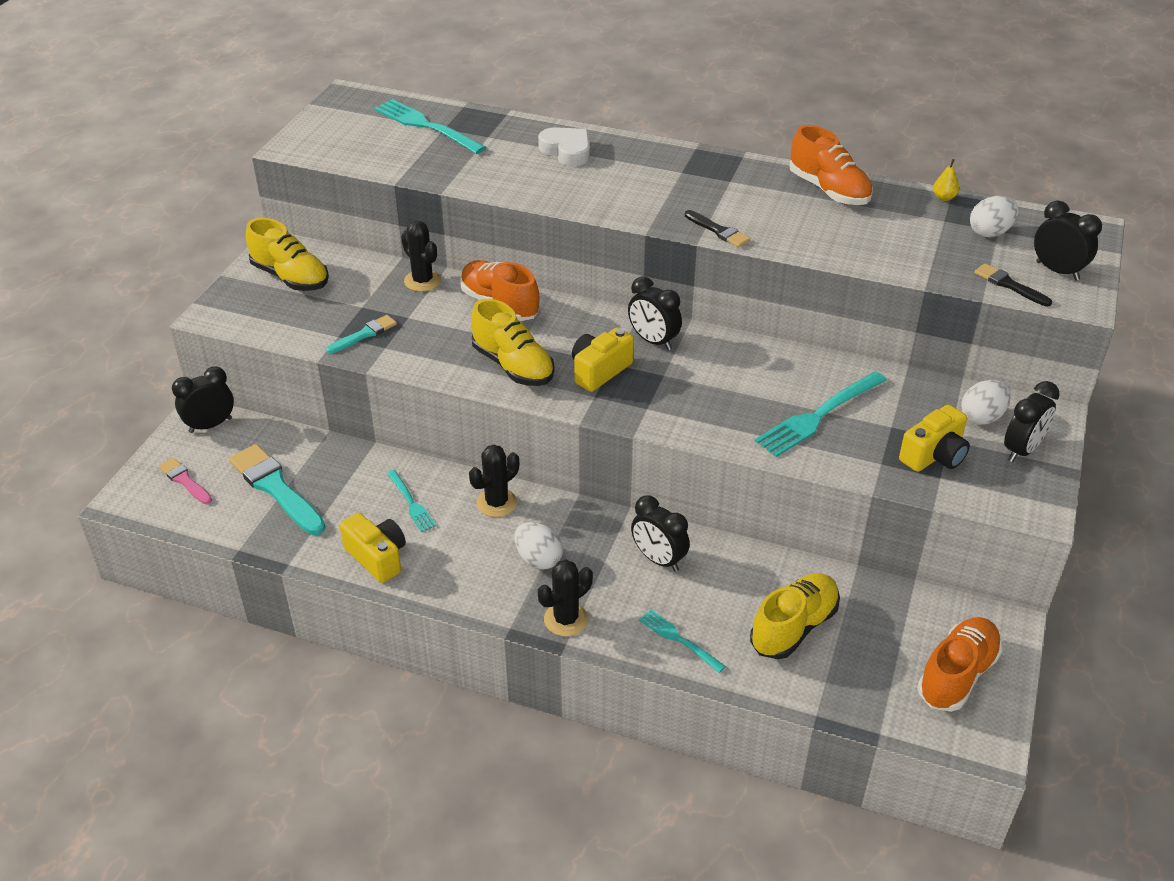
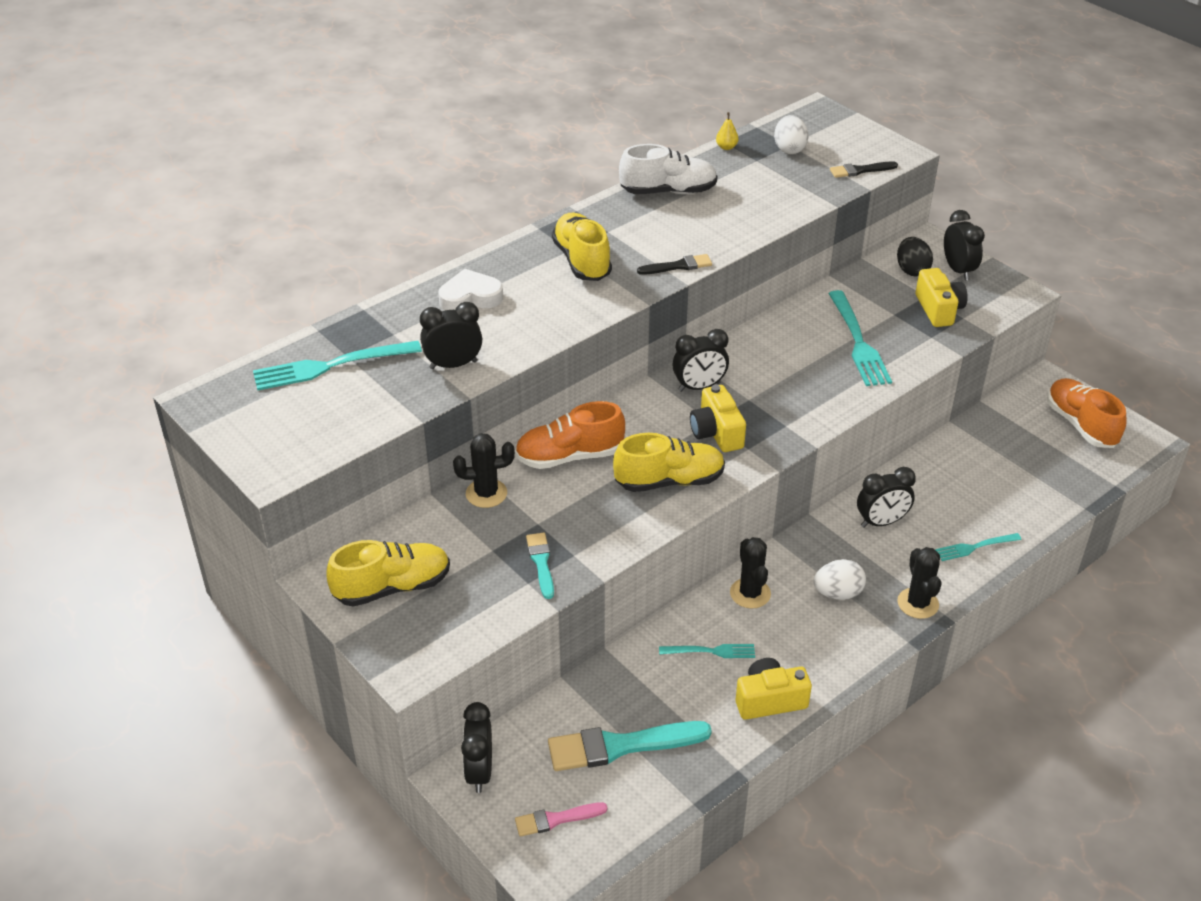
camera: 60 degrees left, 0 degrees up
yellow shoe [750,573,840,659] -> yellow shoe moved to [552,213,612,281]
orange shoe [789,125,873,205] -> white shoe [619,144,717,194]
white egg [961,380,1011,425] -> black egg [897,237,933,276]
black clock [1034,200,1102,280] -> black clock moved to [420,302,482,369]

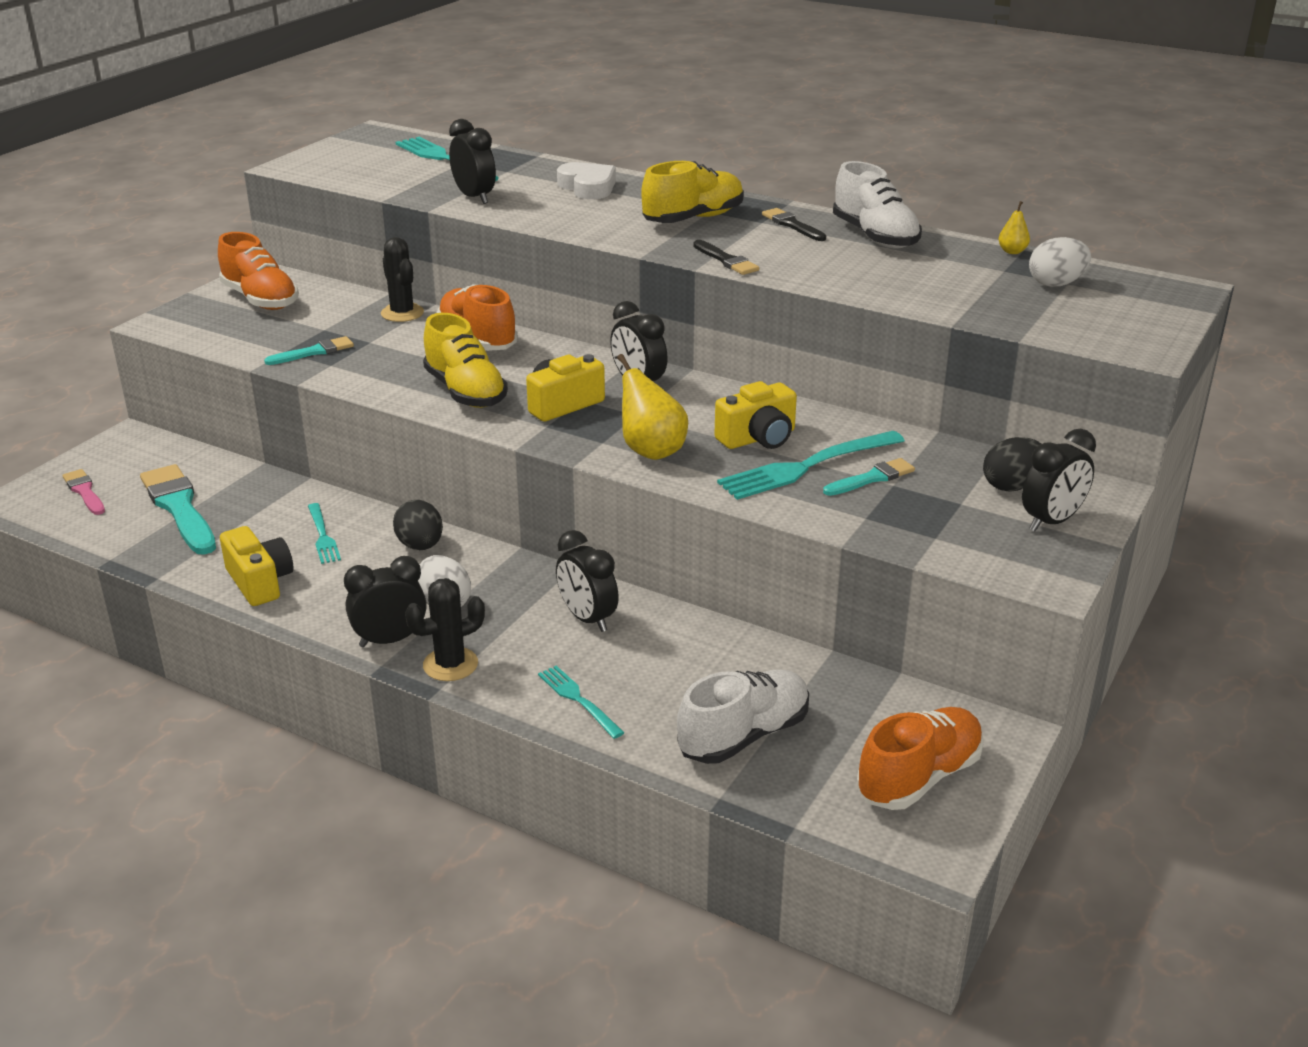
camera: 70 degrees right, 10 degrees down
yellow shoe [326,540,450,607] -> orange shoe [218,232,299,310]
black clock [461,702,492,793] -> black clock moved to [344,556,427,647]
black cactus [730,537,771,608] -> black egg [393,500,443,550]
black brush [830,161,898,178] -> black brush moved to [762,208,826,241]
yellow camera [915,268,968,327] -> yellow camera moved to [715,381,797,449]
none -> yellow pear [617,354,688,460]
none -> white shoe [677,670,809,764]
none -> turquoise brush [823,458,915,496]

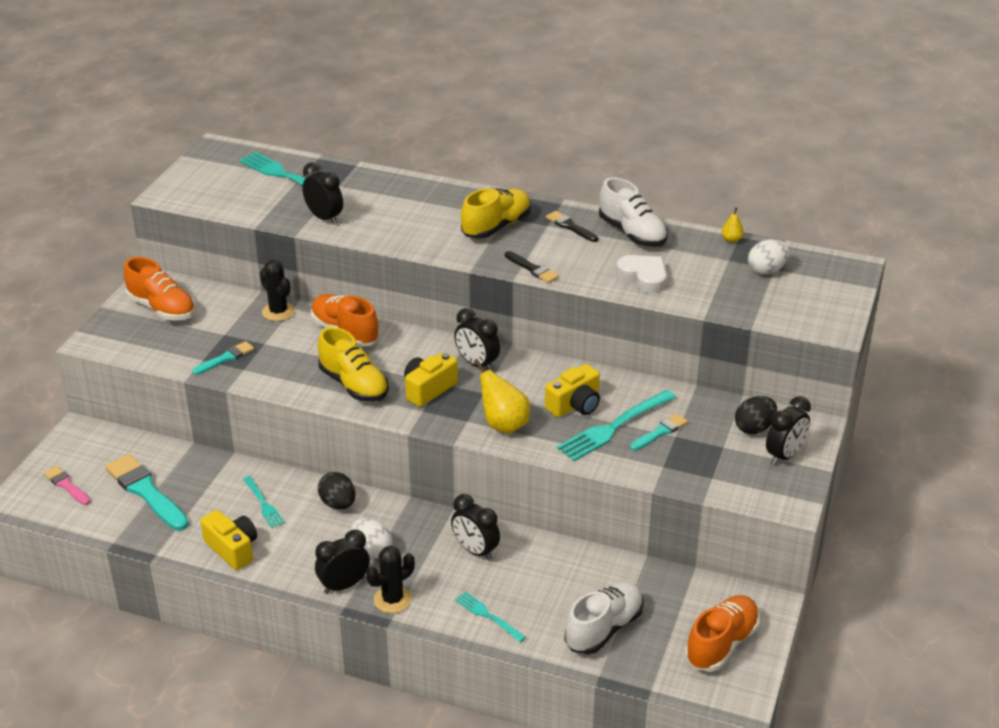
camera: 10 degrees left, 5 degrees up
white heart [557,162,616,199] -> white heart moved to [616,255,667,294]

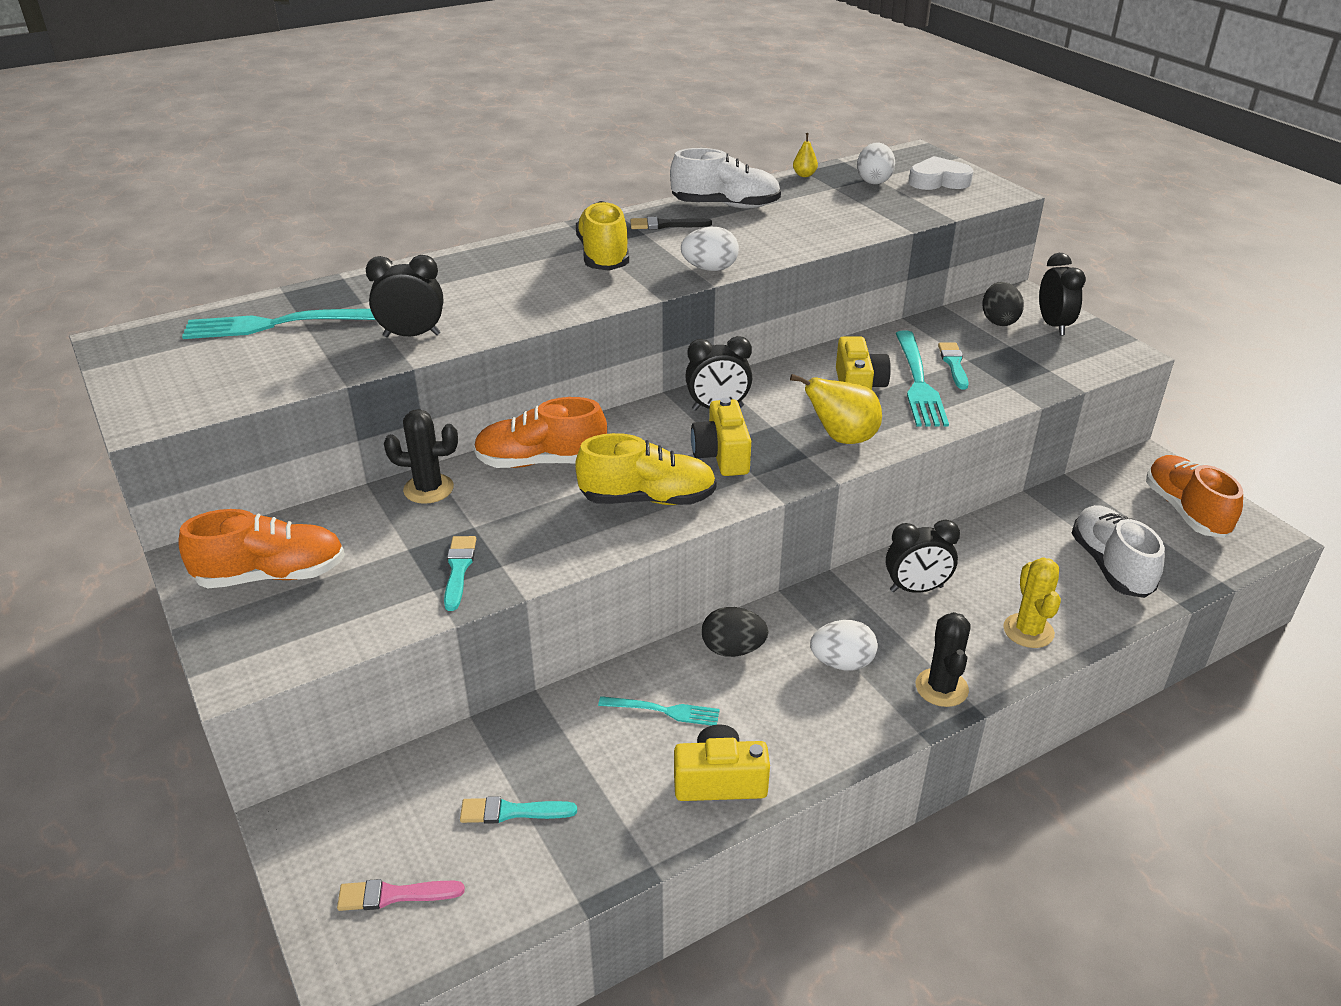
camera: 50 degrees left, 0 degrees up
turquoise brush [105,454,189,531] -> turquoise brush [460,796,577,824], size x0.54
black clock [315,530,370,594] -> none
turquoise fork [455,591,526,642] -> yellow cactus [1003,557,1061,648]
black brush [505,251,559,283] -> white egg [681,227,739,271]
white heart [616,255,667,294] -> white heart moved to [909,156,973,190]

